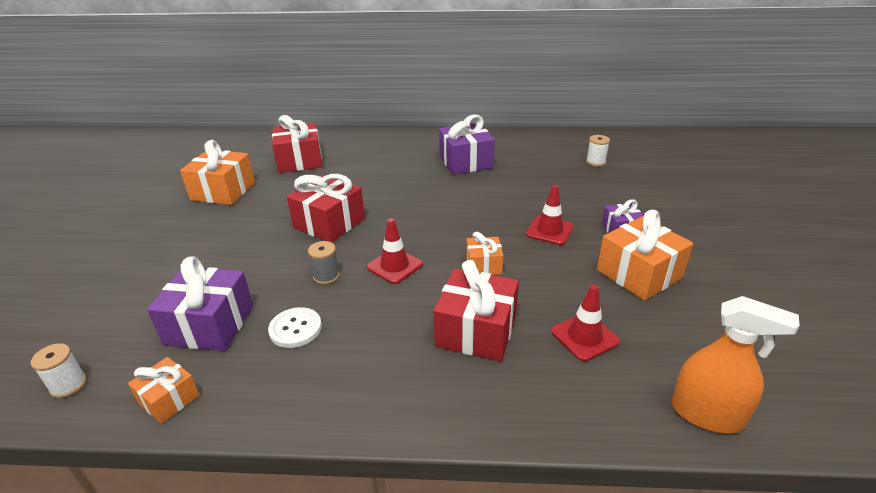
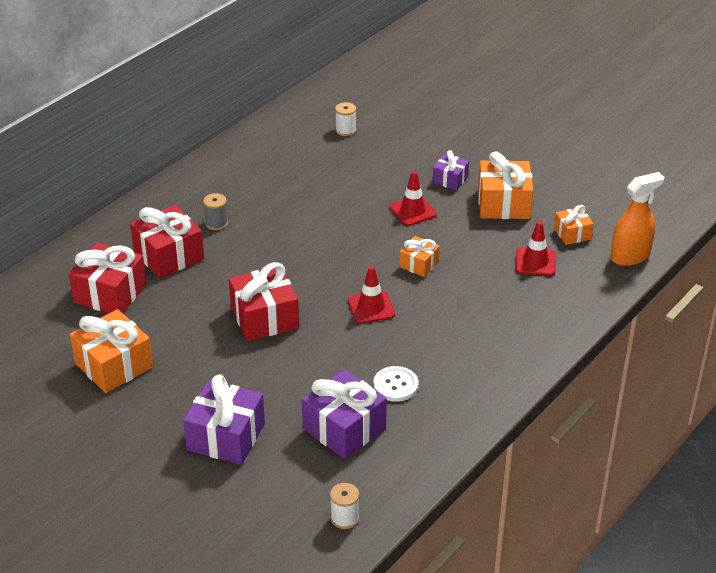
camera: 55 degrees left, 5 degrees up
orange gift [128,357,200,424] -> orange gift moved to [554,205,594,245]
grey spool [308,241,340,284] -> grey spool moved to [203,193,228,230]
red gift [434,260,519,362] -> red gift moved to [130,205,204,278]
purple gift [439,115,495,175] -> purple gift moved to [183,374,265,465]

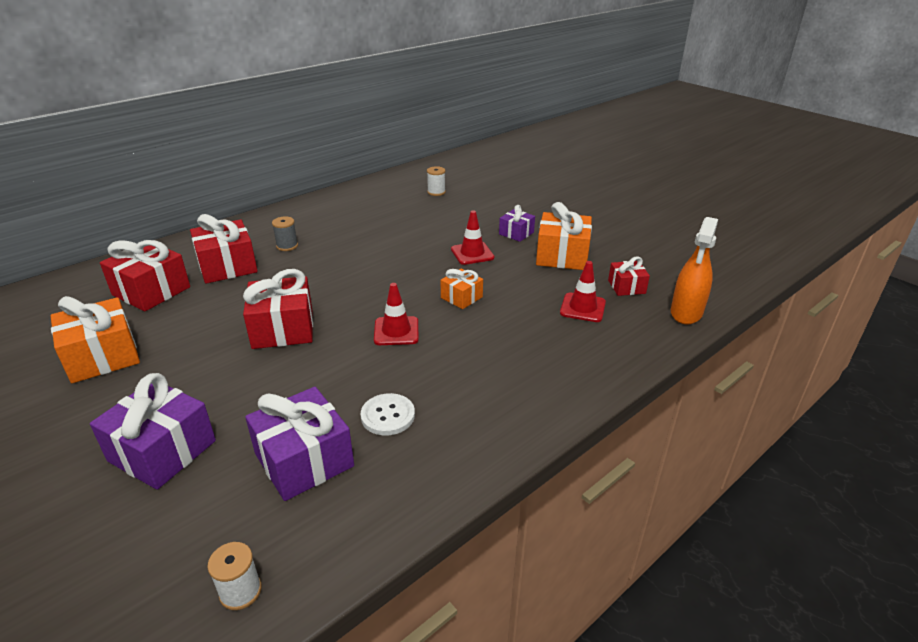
camera: 10 degrees right, 5 degrees down
orange gift [554,205,594,245] -> red gift [608,257,650,296]
orange spray bottle [610,172,664,266] -> orange spray bottle turned 135 degrees clockwise [671,217,718,324]

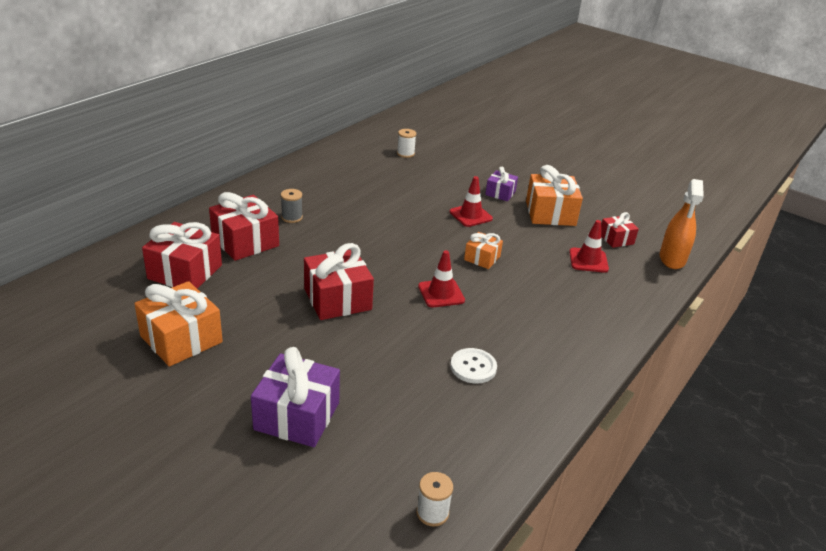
camera: 15 degrees left, 0 degrees up
purple gift [245,387,354,501] -> none

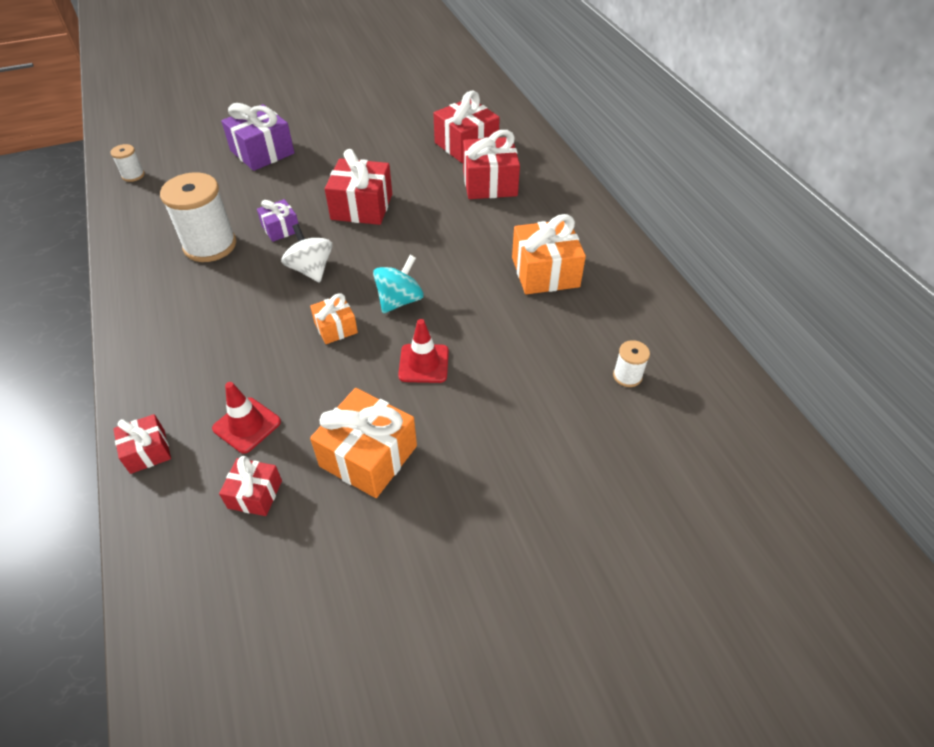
camera: 125 degrees right, 15 degrees up
orange gift [134,281,223,367] -> orange gift moved to [512,214,586,294]
grey spool [281,189,303,223] -> none
red traffic cone [418,250,465,307] -> white spinning top [281,224,332,283]
white button [450,348,497,384] -> white spool [160,172,236,262]
purple gift [485,167,518,201] -> purple gift moved to [257,199,298,242]
orange spray bottle [660,179,704,269] -> none
none -> red gift [113,414,171,474]
none -> turquoise spinning top [373,255,424,313]

